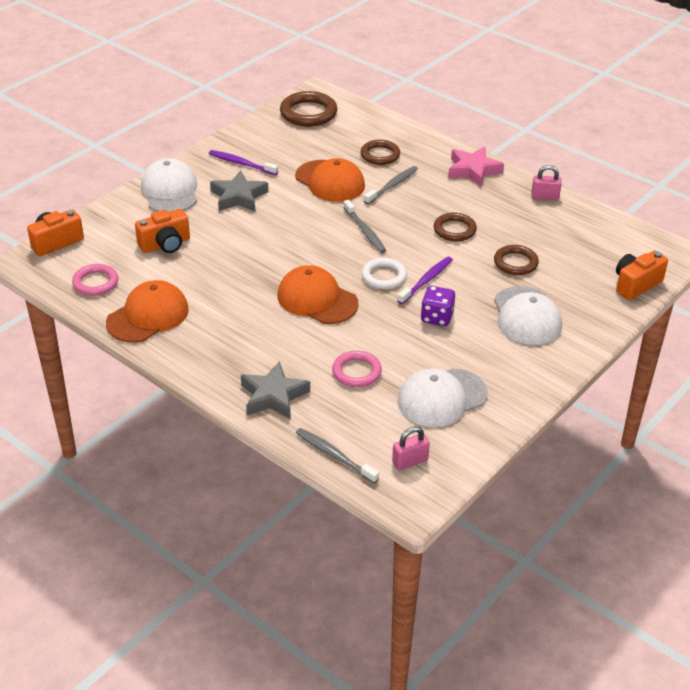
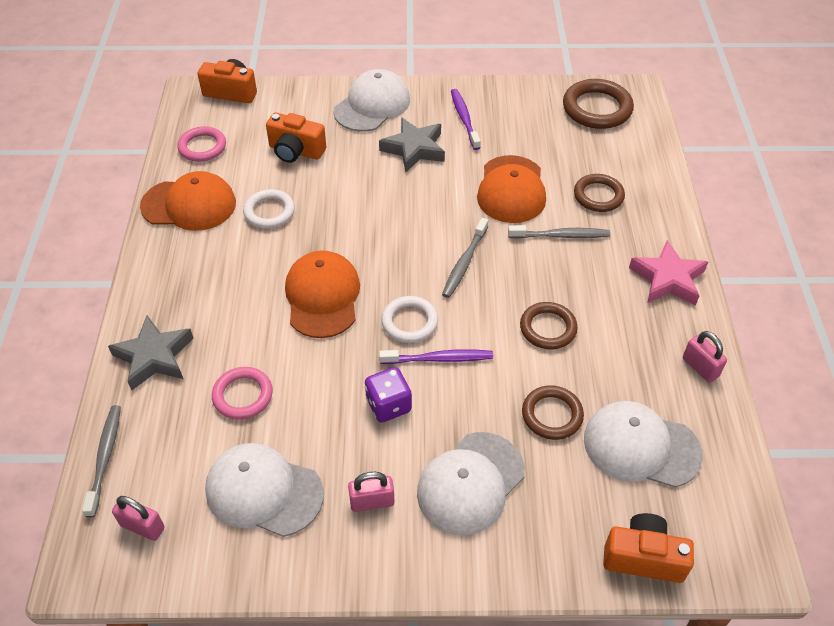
camera: 50 degrees right, 10 degrees up
none -> white ring [243,189,295,229]
none -> pink padlock [348,472,394,512]
none -> white cap [584,401,703,488]

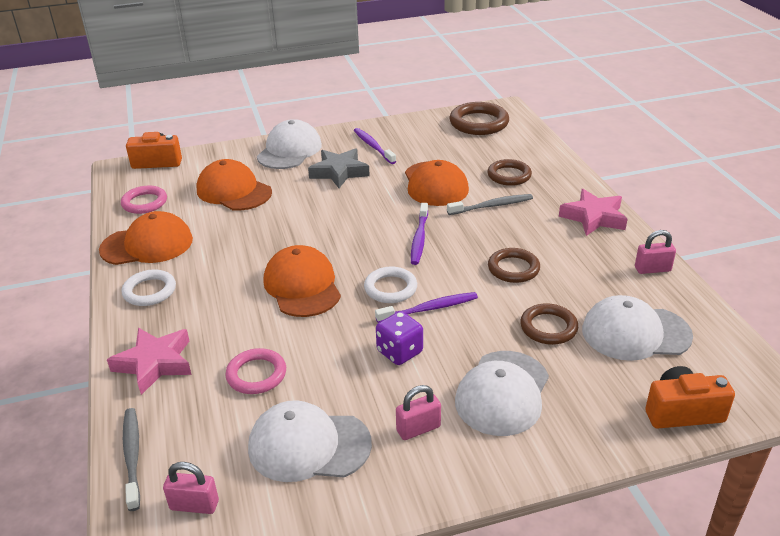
camera: 15 degrees left, 15 degrees down
grey star [108,316,193,390] -> pink star [107,328,192,395]
white ring [243,189,295,229] -> white ring moved to [122,269,176,306]
orange camera [266,113,326,163] -> orange cap [196,159,272,210]
grey toothbrush [442,218,488,298] -> purple toothbrush [411,203,428,265]
pink padlock [683,331,727,383] -> pink padlock turned 45 degrees counterclockwise [635,230,676,274]

